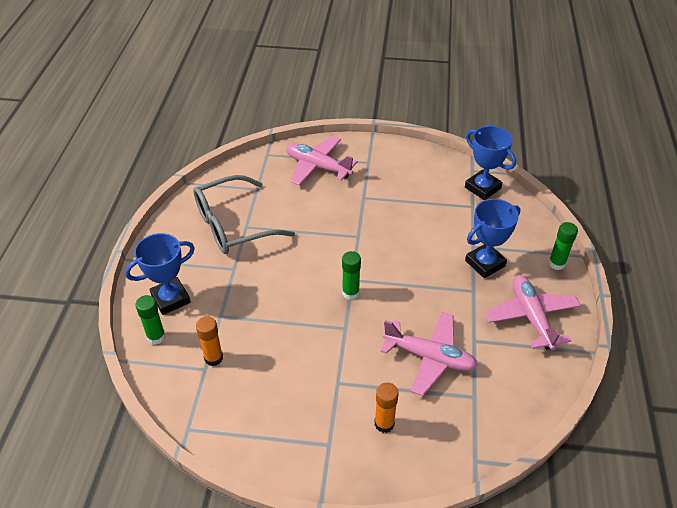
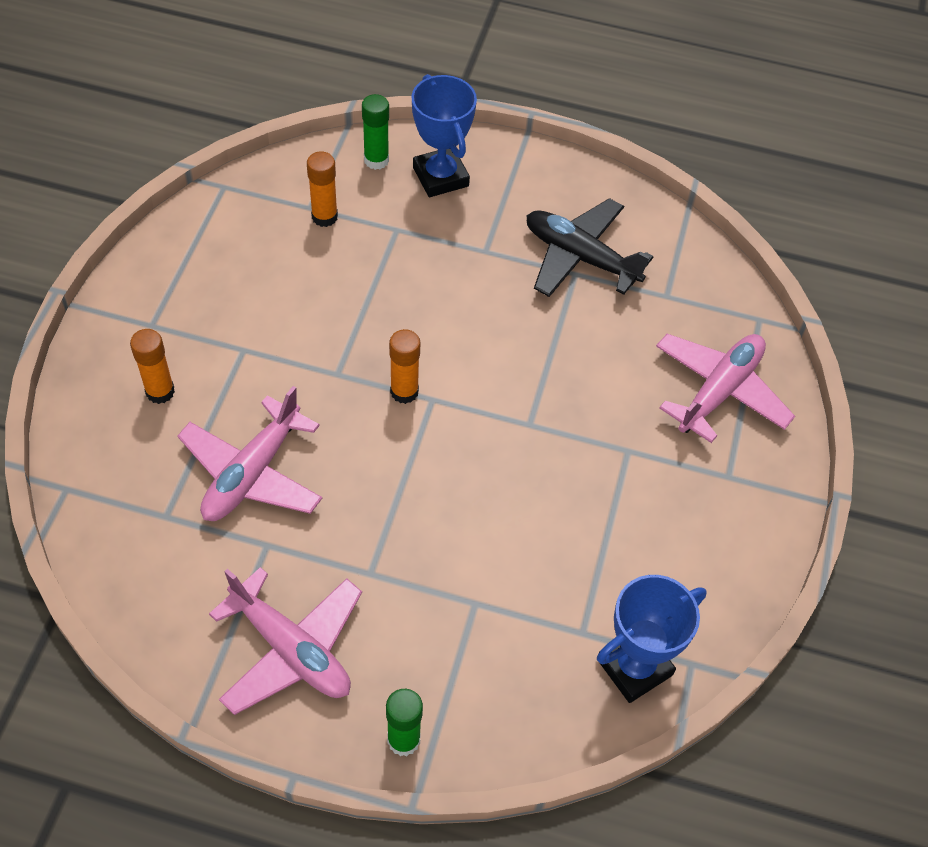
camera: 95 degrees right, 10 degrees up
grey glasses [193,175,295,254] -> black plane [527,198,654,297]
green glue stick [342,251,361,300] -> orange glue stick [389,329,420,404]
blue trophy [465,199,520,278] -> none
pink plane [484,275,581,350] -> pink plane turned 45 degrees clockwise [209,567,362,715]

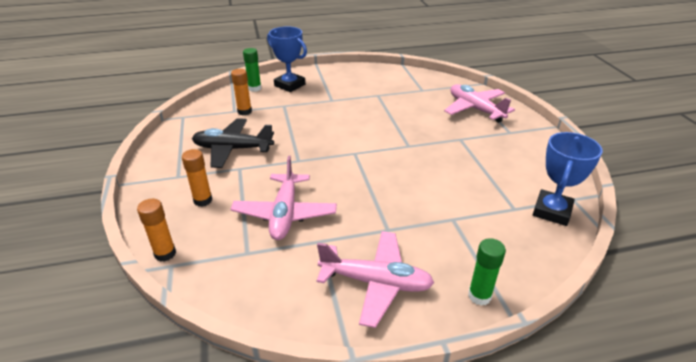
camera: 25 degrees left, 20 degrees down
orange glue stick [389,329,420,404] -> orange glue stick moved to [137,199,176,262]
black plane [527,198,654,297] -> black plane moved to [192,118,274,168]
pink plane [656,334,795,443] -> pink plane turned 45 degrees counterclockwise [444,84,515,123]

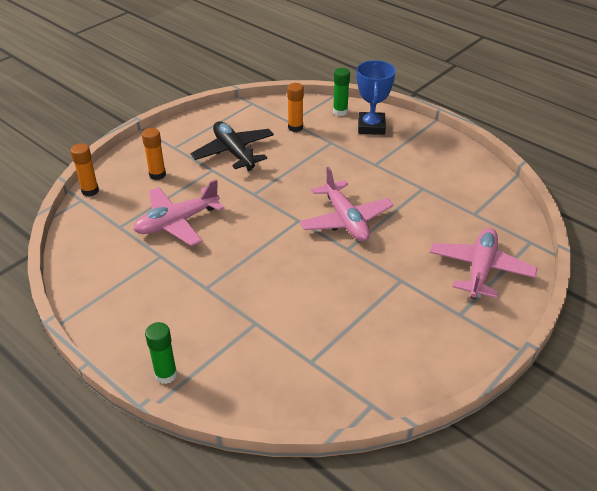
camera: 55 degrees right, 5 degrees up
pink plane [317,231,434,328] -> pink plane moved to [300,167,393,241]
blue trophy [533,132,603,226] -> none

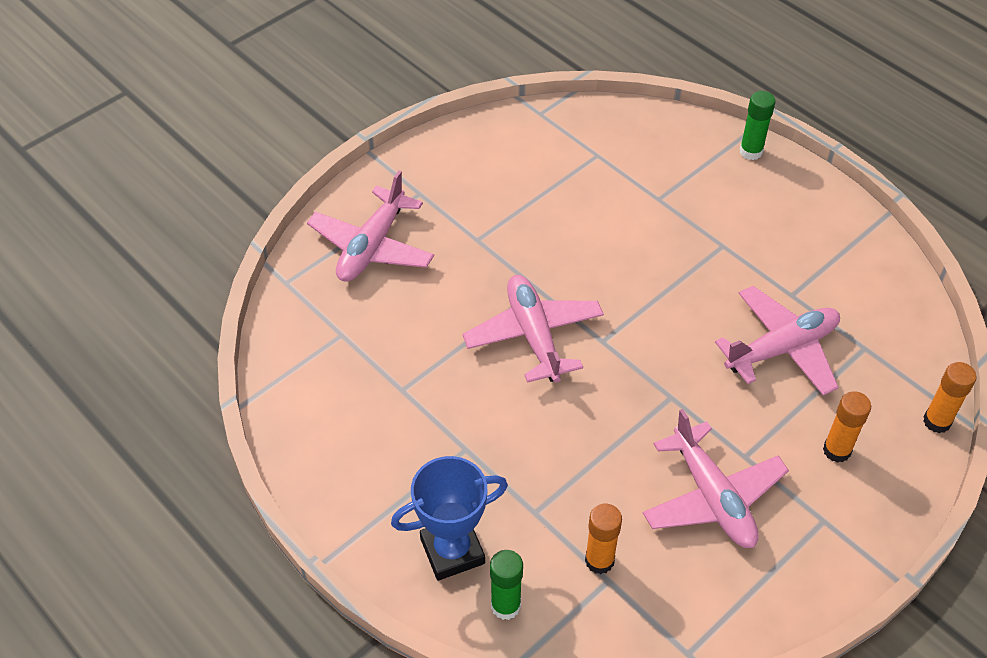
camera: 175 degrees left, 10 degrees up
black plane [190,121,274,171] -> pink plane [643,409,789,548]
blue trophy [357,60,396,135] -> blue trophy turned 60 degrees clockwise [391,456,508,581]

